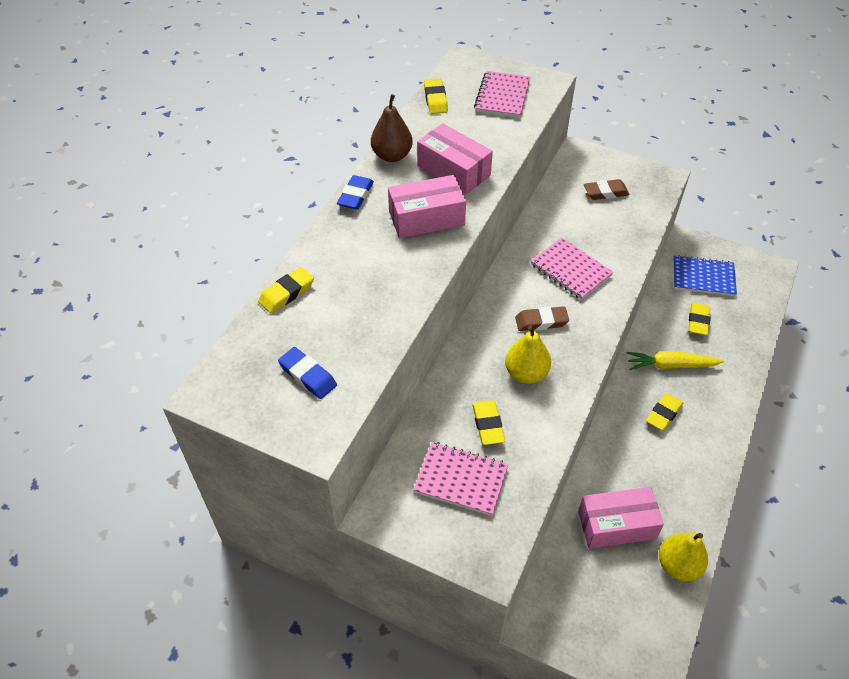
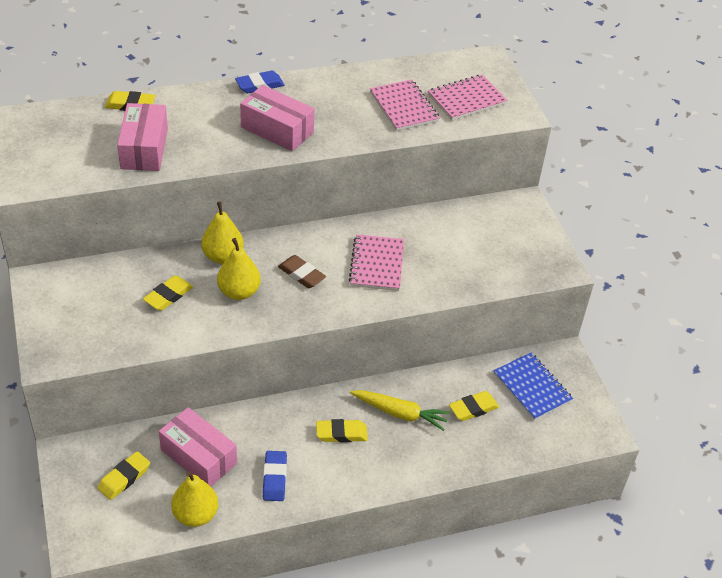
camera: 45 degrees right, 5 degrees down
blue eraser [278,347,337,399] -> blue eraser moved to [263,451,287,501]
brown pear [371,94,413,162] -> none
pink notebook [413,442,508,516] -> pink notebook moved to [370,79,440,131]
pink box [417,123,493,194] -> pink box moved to [117,103,168,171]
yellow eraser [424,78,448,114] -> yellow eraser moved to [97,451,150,500]
brown eraser [584,179,629,200] -> none
yellow carrot [627,351,724,370] -> yellow carrot turned 150 degrees clockwise [350,390,450,431]
none -> yellow pear [201,201,244,264]

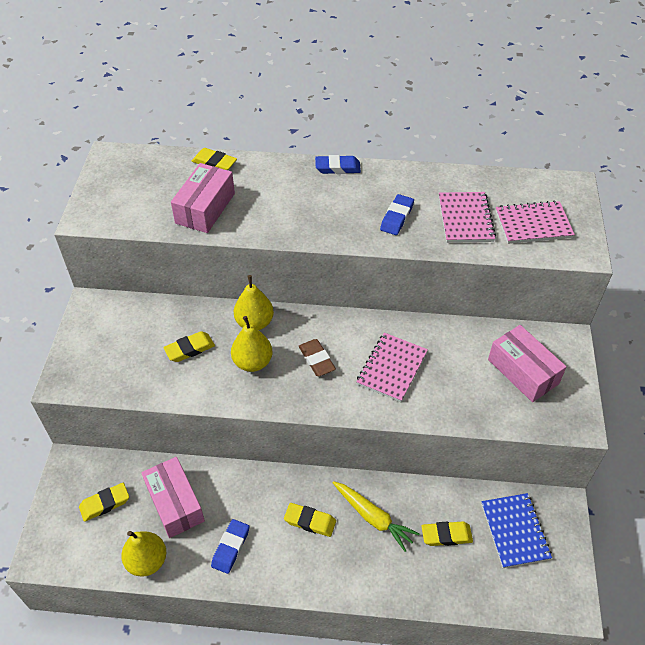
camera: 25 degrees right, 5 degrees up
pink box [240,85,315,151] -> pink box moved to [488,325,567,402]
none -> blue eraser [380,194,414,235]

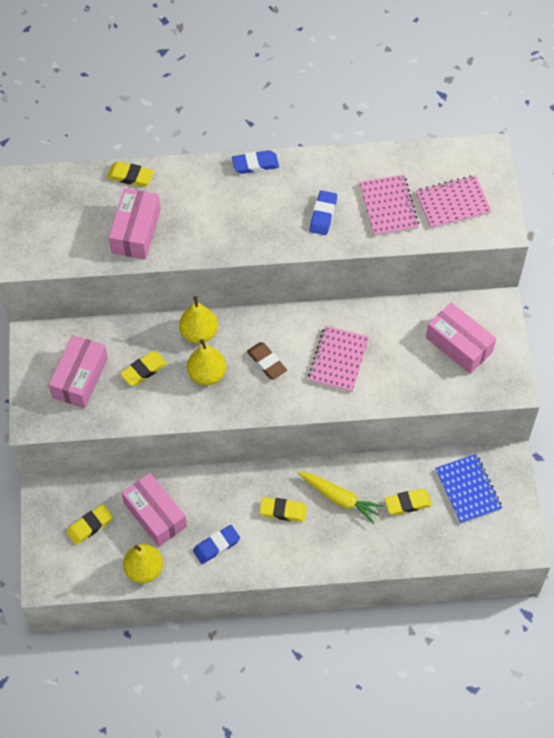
camera: 10 degrees left, 10 degrees up
blue eraser [211,519,249,574] -> blue eraser turned 45 degrees clockwise [193,525,240,564]
none -> pink box [49,335,108,408]

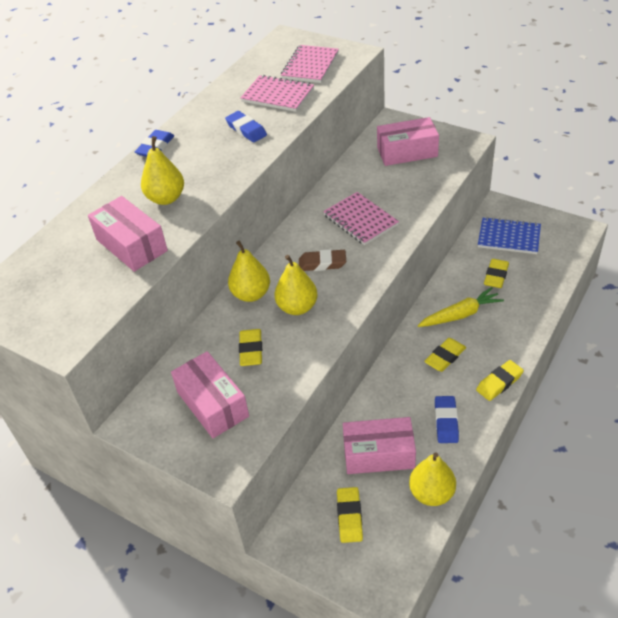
camera: 50 degrees left, 15 degrees down
yellow eraser [107,162,154,187] -> yellow eraser moved to [476,360,524,401]
none -> yellow pear [141,136,184,205]

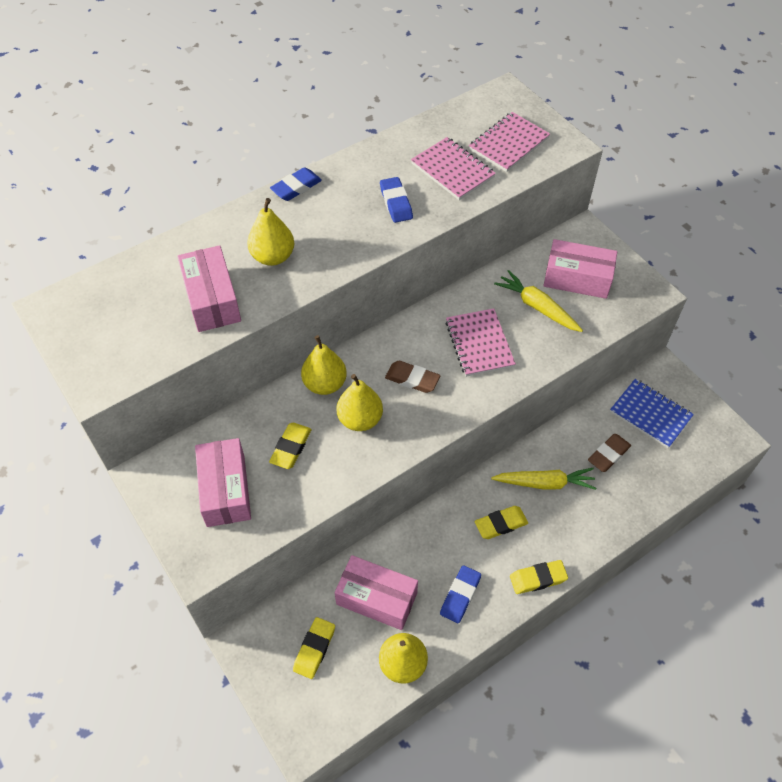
camera: 20 degrees right, 10 degrees up
yellow eraser [484,259,509,288] -> brown eraser [588,434,631,472]
none -> yellow carrot [494,270,583,332]

